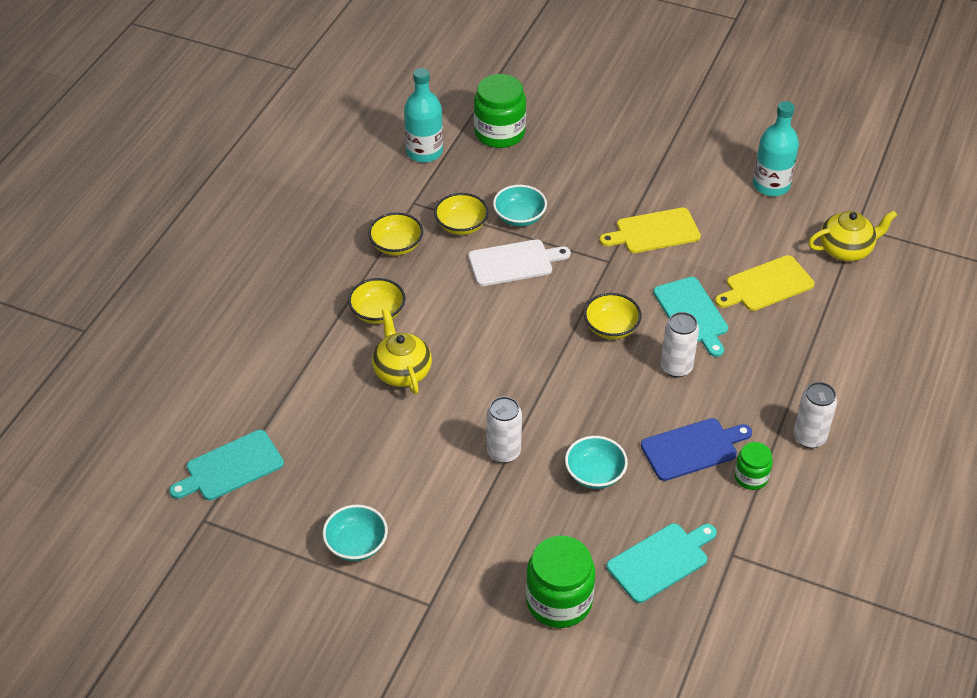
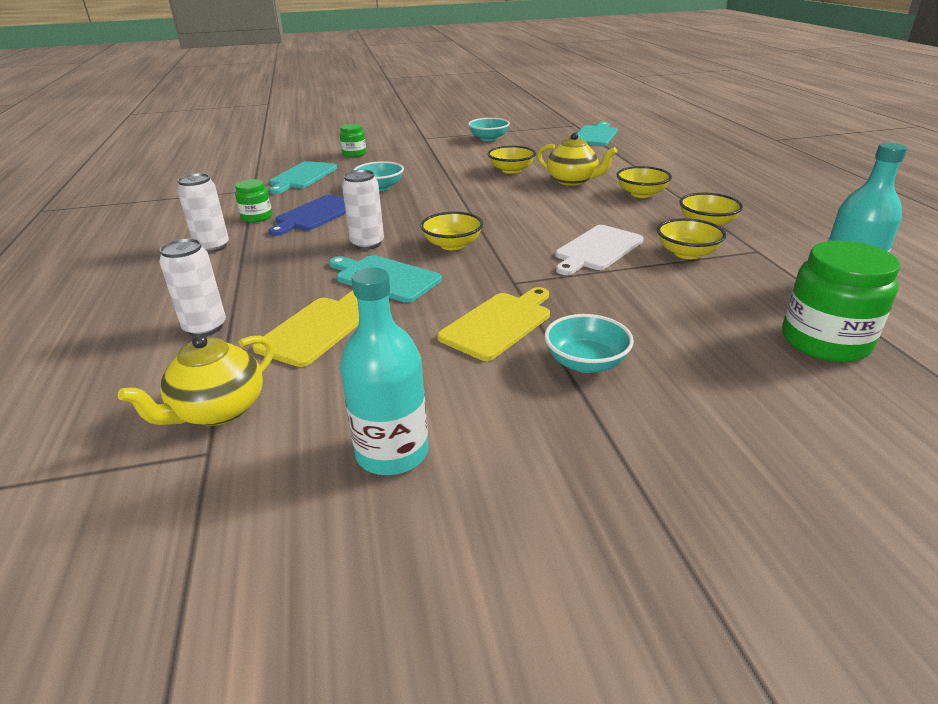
camera: 145 degrees right, 15 degrees down
white can [487,396,522,463] -> white can moved to [159,238,226,336]
turquoise bowl [493,185,547,227] -> turquoise bowl moved to [544,314,634,373]
green jar [526,536,595,628] -> green jar [340,124,366,157], size x0.55
none -> yellow bowl [488,146,536,174]

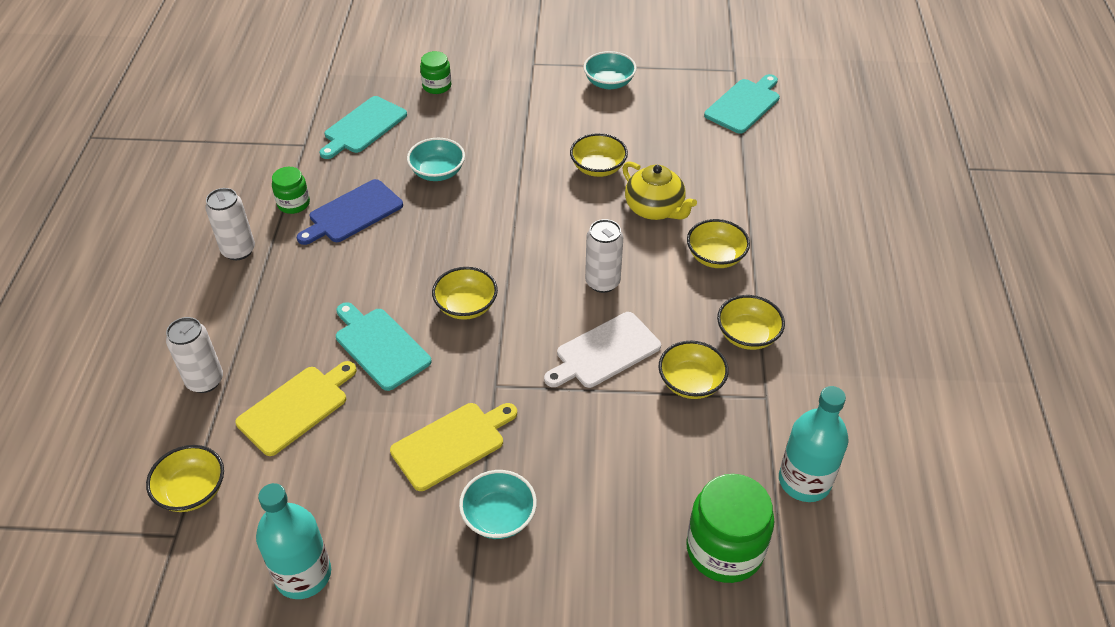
camera: 15 degrees right, 15 degrees up
yellow teapot [118,335,274,426] -> yellow bowl [146,445,224,512]
white can [342,170,384,250] -> white can moved to [585,219,623,293]

